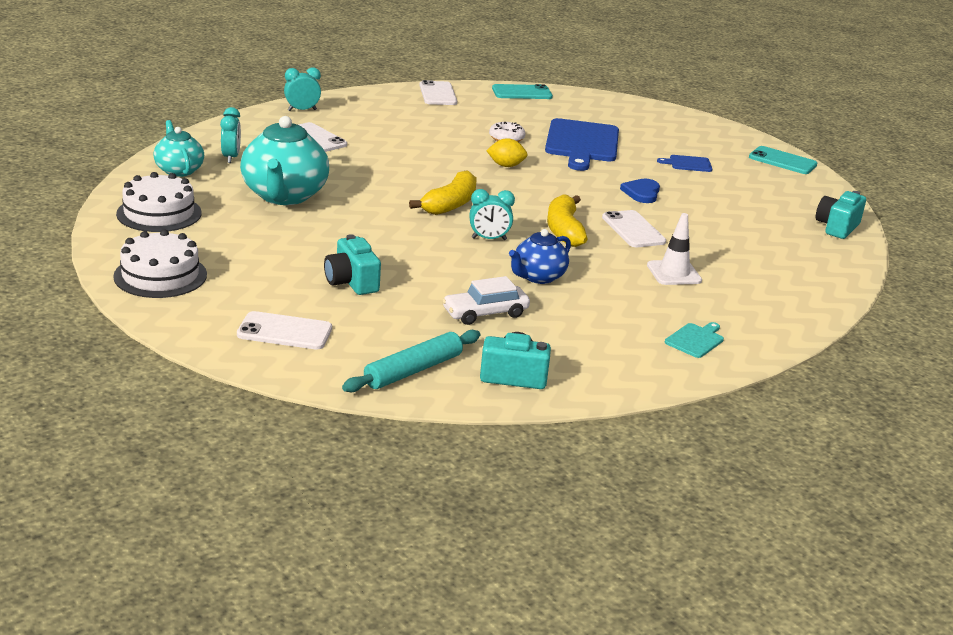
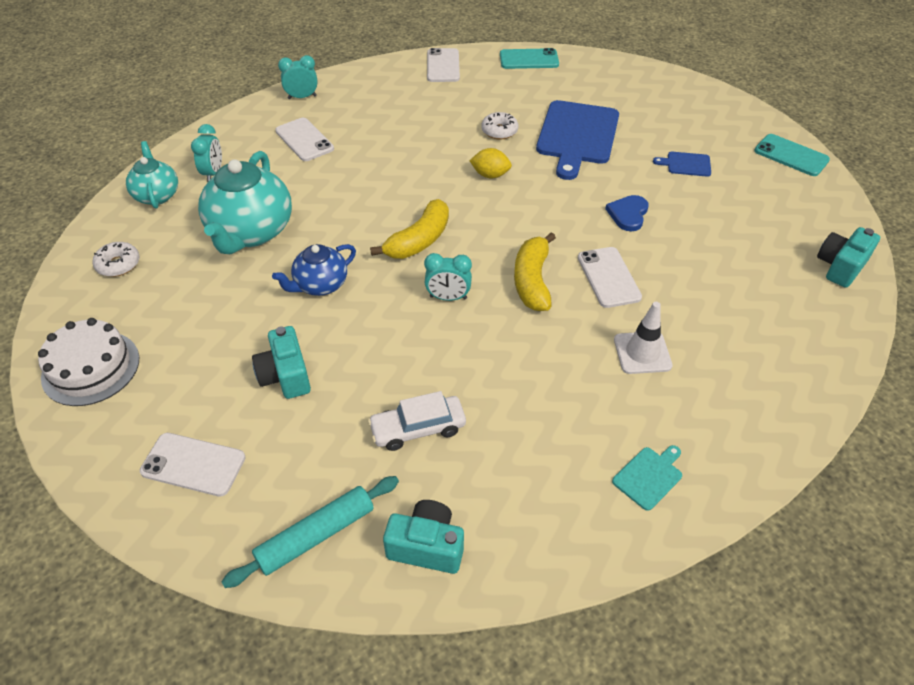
camera: 10 degrees right, 20 degrees up
white cake [116,172,202,232] -> white donut [92,242,140,277]
blue teapot [509,229,571,284] -> blue teapot moved to [272,244,356,296]

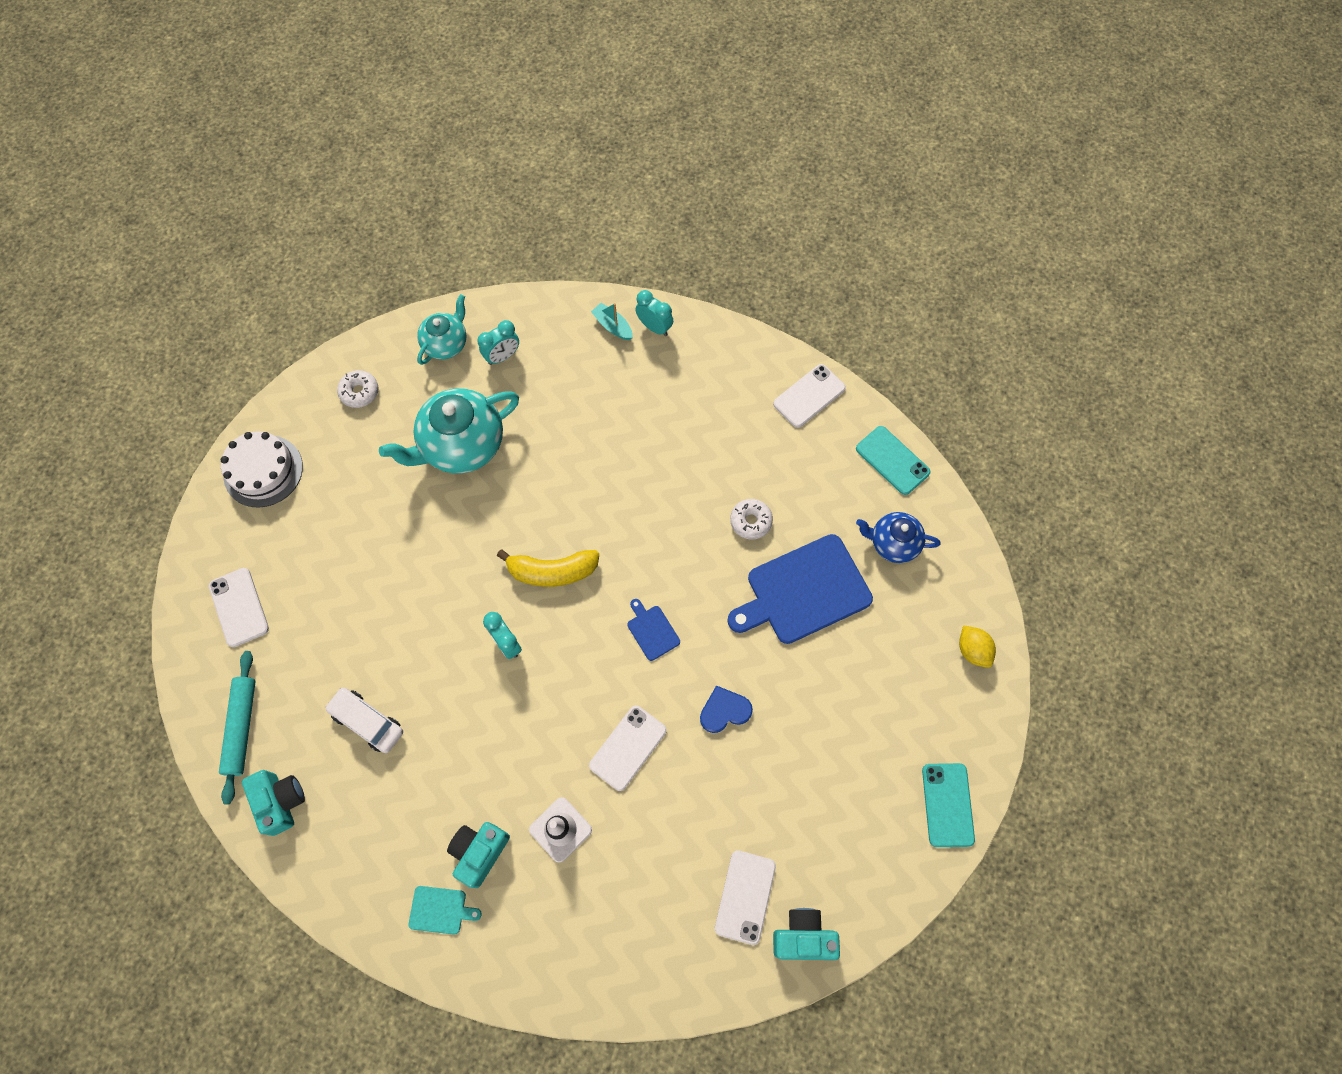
camera: 50 degrees right, 20 degrees up
turquoise rolling pin [221,476,399,588] -> turquoise rolling pin turned 75 degrees clockwise [219,651,256,805]
turquoise camera [252,326,311,399] -> turquoise camera moved to [447,822,510,888]
blue teapot [272,244,356,296] -> blue teapot moved to [856,512,941,563]
white phone [275,118,334,161] -> white phone moved to [715,850,776,945]
yellow lemon [469,148,512,178] -> yellow lemon moved to [959,625,996,668]
yellow banana [514,232,556,311] -> none
blue cutting board [653,152,711,177] -> blue cutting board moved to [627,599,680,661]
none -> turquoise boat [591,303,633,340]

